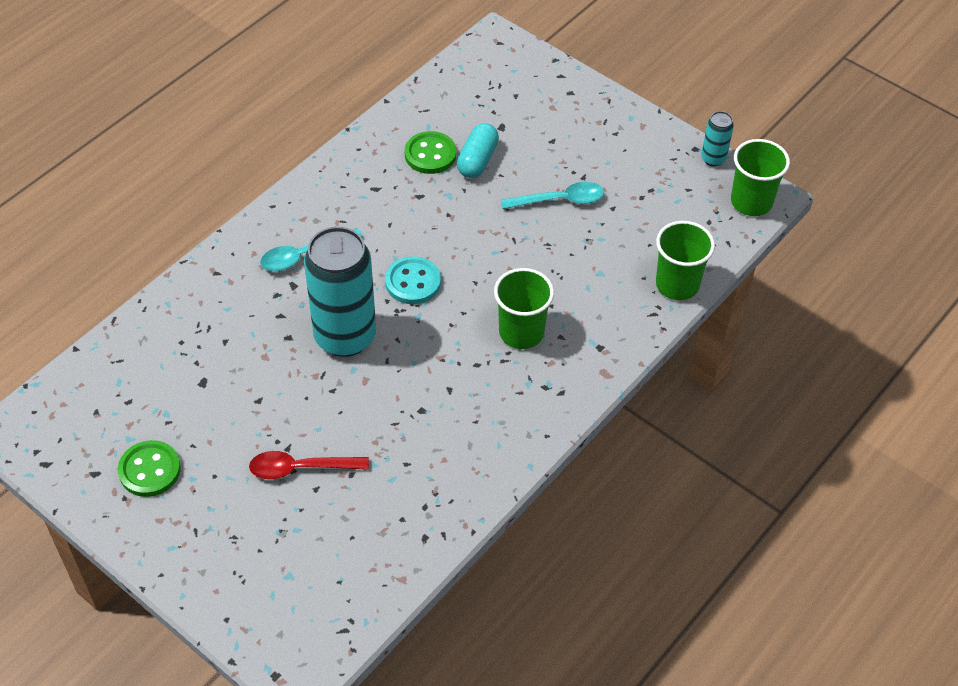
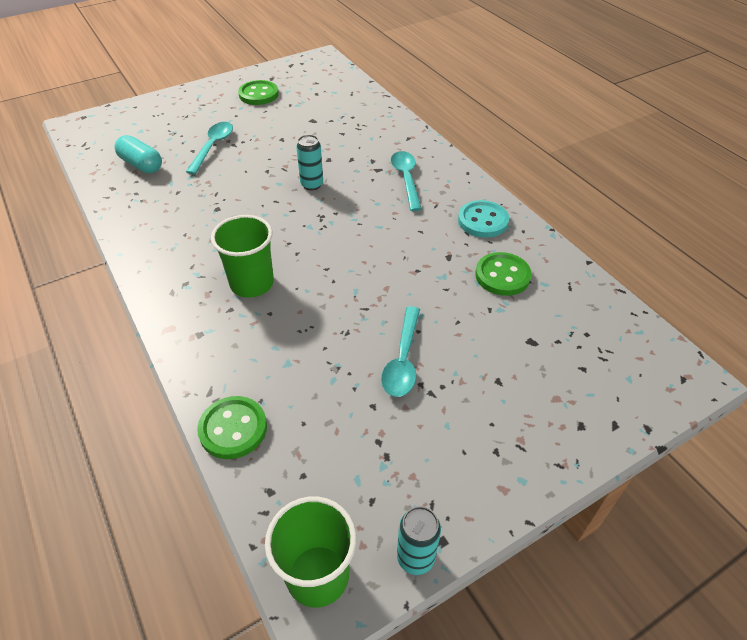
camera: 110 degrees right, 5 degrees down
red spoon [249,451,369,479] -> turquoise spoon [186,122,233,175]
turquoise can [304,227,376,357] -> turquoise can [296,135,323,190], size x0.45
turquoise button [385,256,441,304] -> turquoise button moved to [458,200,509,238]
turquoise capsule [457,123,499,178] -> turquoise capsule moved to [114,135,162,173]
green cup [656,221,715,300] -> green button [197,396,267,459]

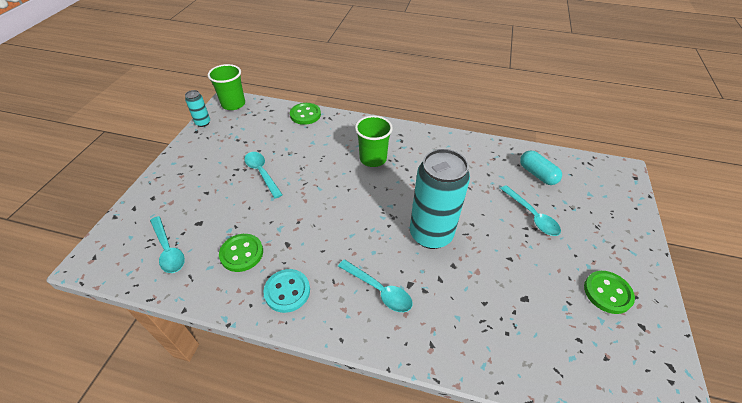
camera: 135 degrees right, 0 degrees up
turquoise capsule [114,135,162,173] -> turquoise capsule turned 60 degrees clockwise [520,151,562,185]
turquoise can [296,135,323,190] -> turquoise can [410,149,470,249], size x2.23
none -> turquoise spoon [150,216,185,273]

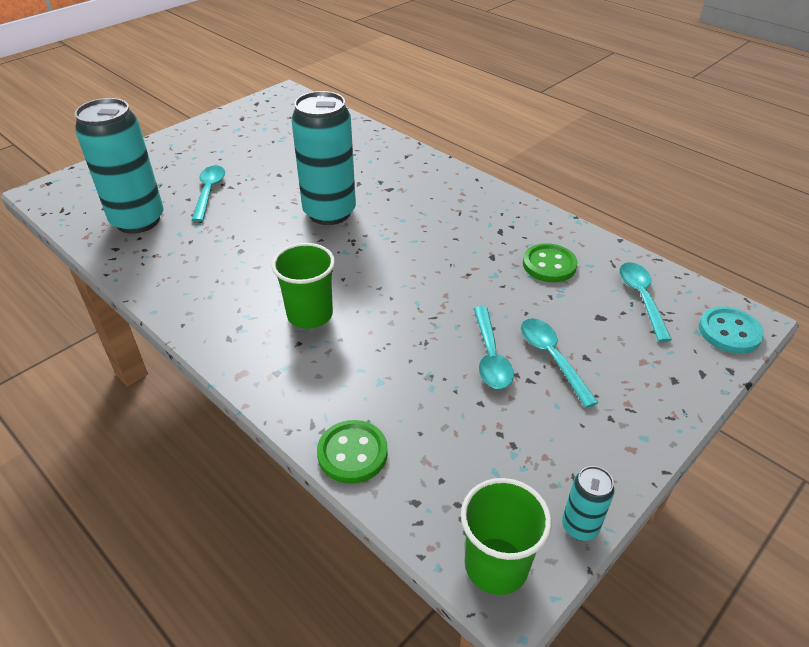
camera: 150 degrees left, 5 degrees down
turquoise button [263,269,310,313] -> turquoise button moved to [699,307,764,354]
turquoise spoon [338,259,412,312] -> turquoise spoon moved to [521,318,599,408]
turquoise capsule [520,151,562,185] -> turquoise can [75,98,163,234]
green button [584,271,635,314] -> none

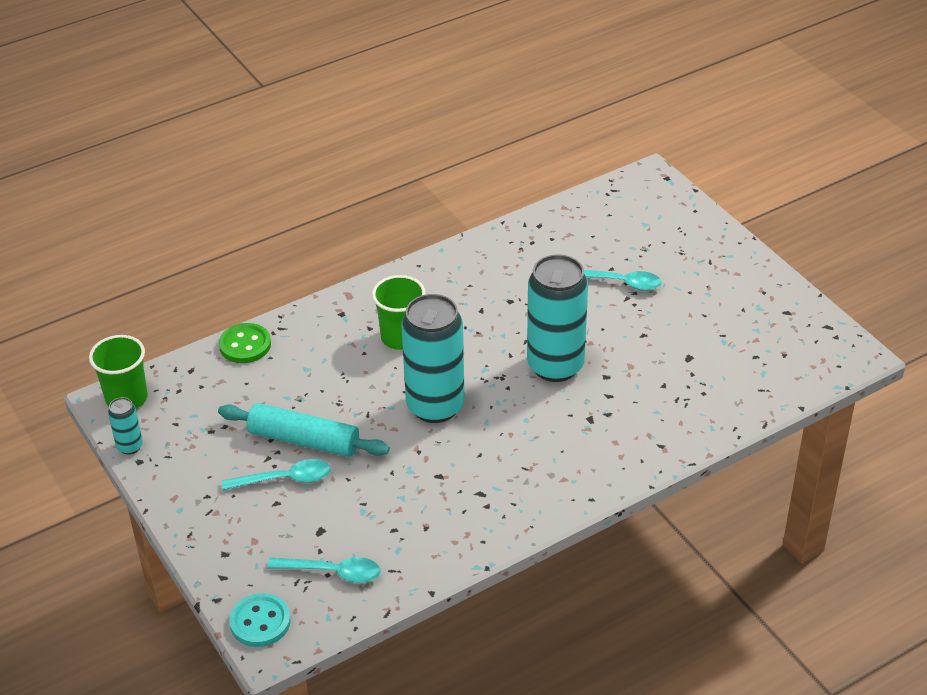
camera: 105 degrees right, 0 degrees up
turquoise can [75,98,163,234] -> turquoise can moved to [401,294,465,423]
turquoise spoon [474,306,514,389] -> turquoise rolling pin [218,403,390,457]
green button [523,243,578,282] -> none

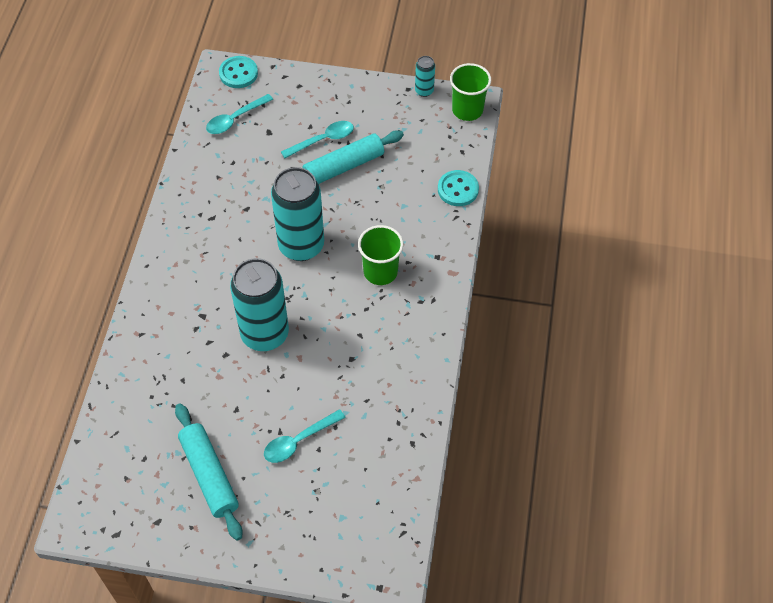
camera: 130 degrees right, 15 degrees up
green button [219,323,271,363] -> turquoise button [438,170,479,206]
turquoise spoon [222,459,331,490] -> turquoise spoon turned 150 degrees counterclockwise [281,121,354,158]
none -> turquoise rolling pin [175,403,243,541]

